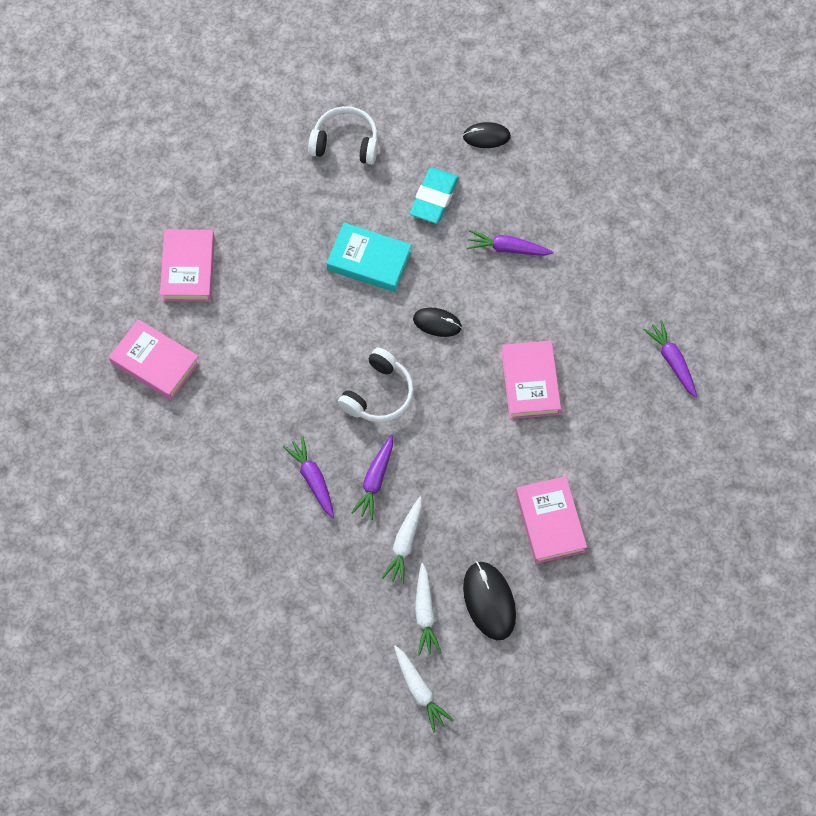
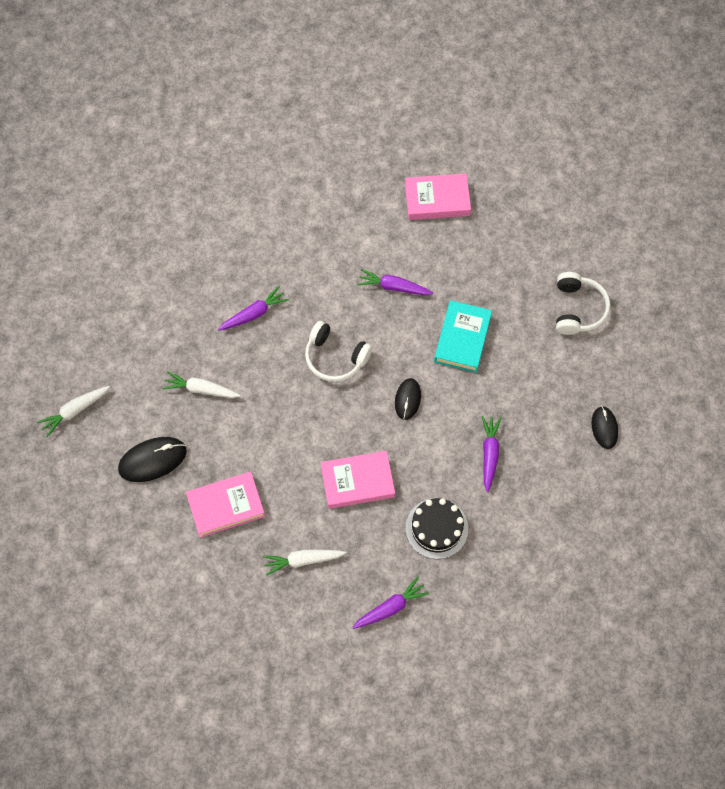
camera: 85 degrees right, 0 degrees up
pink book [109,319,200,400] -> none
purple carrot [351,435,393,520] -> purple carrot moved to [357,269,433,295]
turquoise eraser [410,168,459,224] -> none
white carrot [415,563,442,656] -> white carrot moved to [263,550,346,576]
none -> black cake [406,498,468,559]

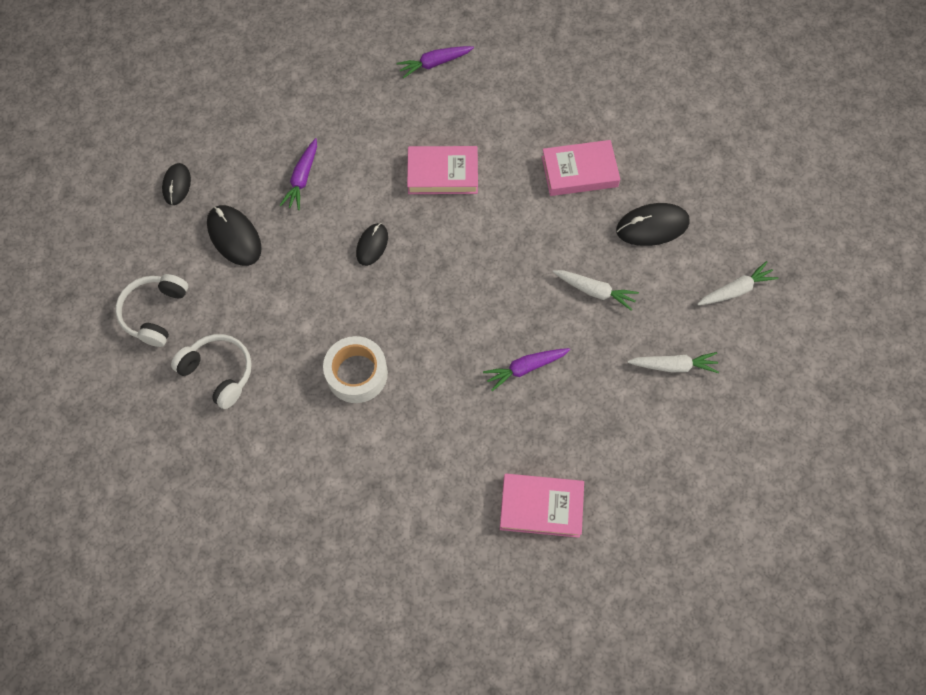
camera: 170 degrees left, 0 degrees up
white carrot [263,550,346,576] -> white carrot moved to [627,352,719,373]
white headphones [305,321,372,382] -> white headphones moved to [171,334,252,409]
purple carrot [357,269,433,295] -> white tape [323,336,388,403]
pink book [405,173,471,220] -> pink book moved to [500,474,584,538]
black cake [406,498,468,559] -> none
turquoise book [434,300,492,373] -> none
none -> black mouse [207,205,262,266]

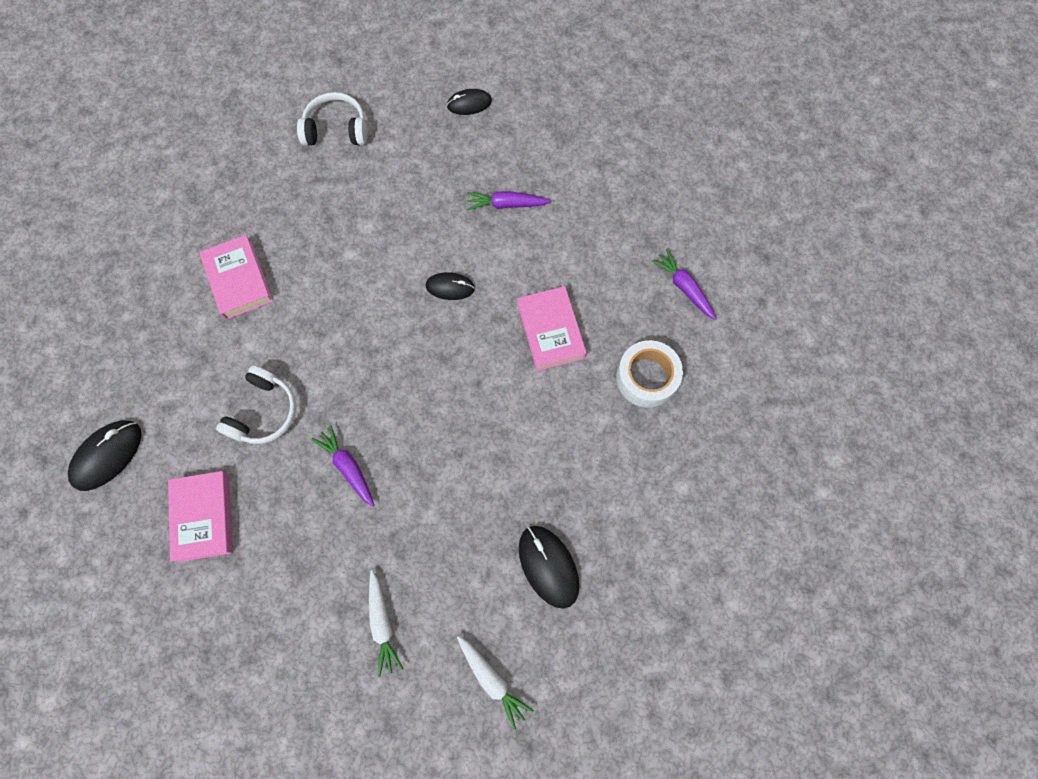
camera: 75 degrees right, 5 degrees up
white headphones [171,334,252,409] -> white headphones moved to [216,366,297,444]
black mouse [207,205,262,266] -> black mouse moved to [68,420,141,491]
white tape [323,336,388,403] -> white tape moved to [616,340,683,408]
pink book [542,140,620,196] -> pink book moved to [199,235,273,320]
white carrot [553,270,639,311] -> none

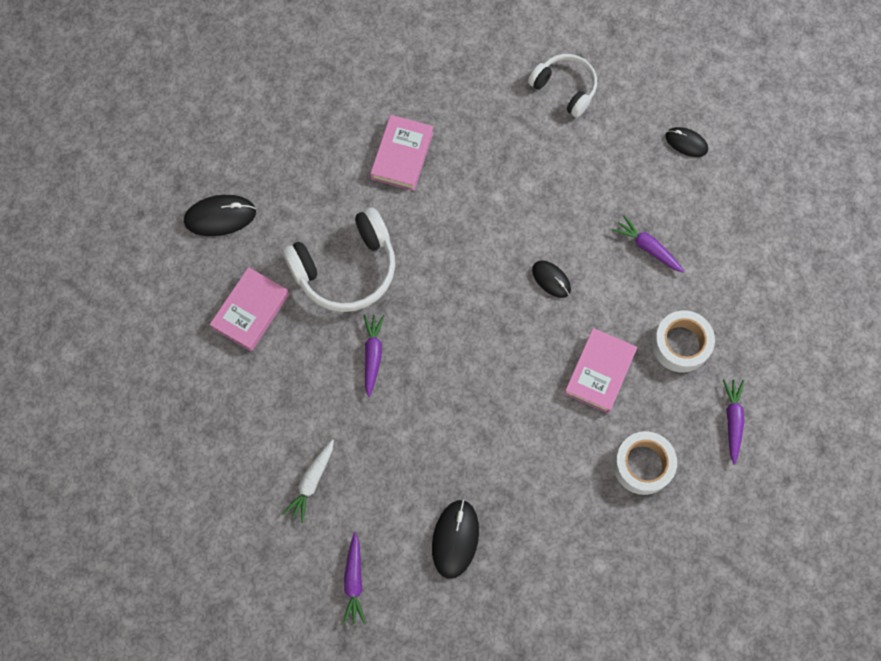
camera: 40 degrees right, 0 degrees up
white headphones [216,366,297,444] -> white headphones [282,208,395,312], size x1.56
white carrot [457,636,534,729] -> purple carrot [343,532,366,625]
none -> white tape [652,310,715,373]

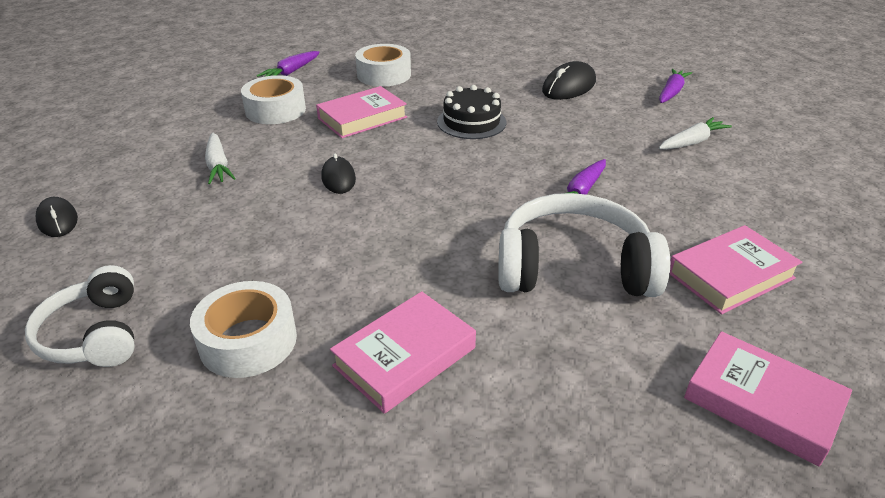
camera: 150 degrees left, 35 degrees down
black mouse [184,195,256,236] -> pink book [684,331,852,467]
purple carrot [612,215,685,273] -> white carrot [205,133,236,184]
none -> white tape [190,281,297,378]
none -> black cake [437,85,506,139]

